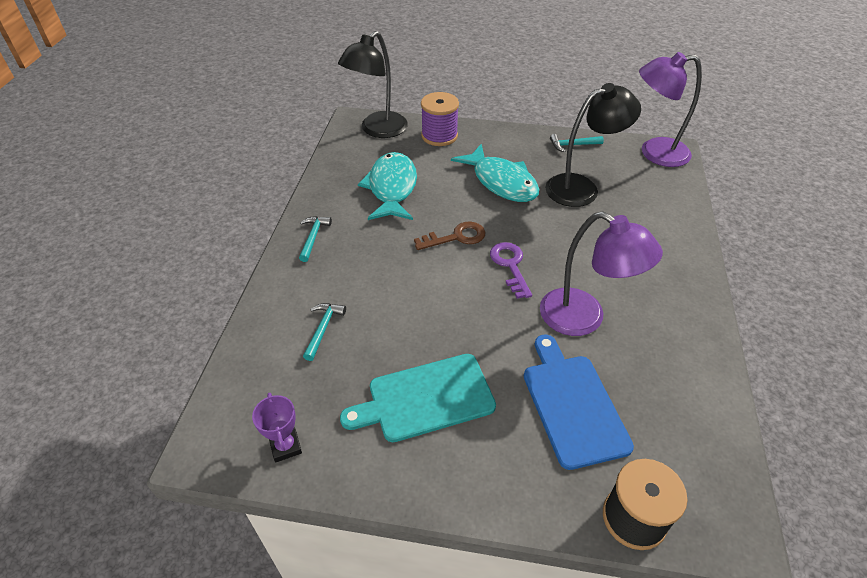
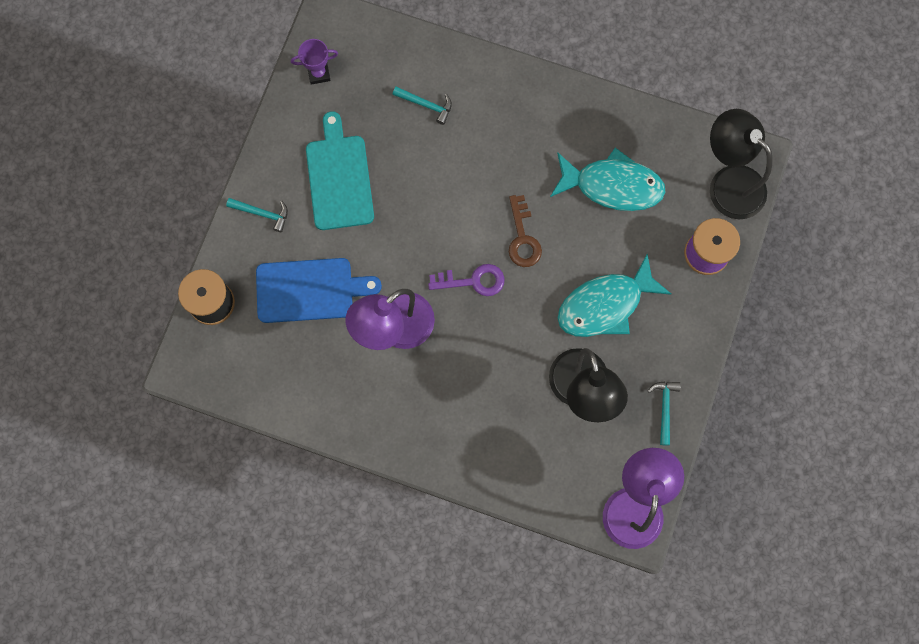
camera: 100 degrees right, 30 degrees up
turquoise hammer [299,216,332,262] -> turquoise hammer moved to [226,198,288,232]

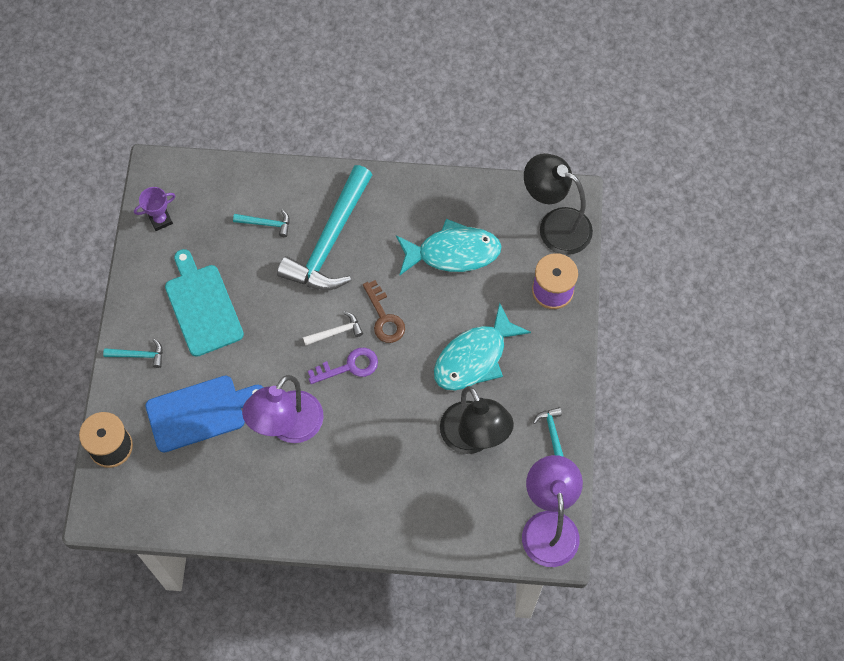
camera: 15 degrees left, 10 degrees down
none -> turquoise hammer [277,165,372,290]
none -> white hammer [303,311,363,346]

